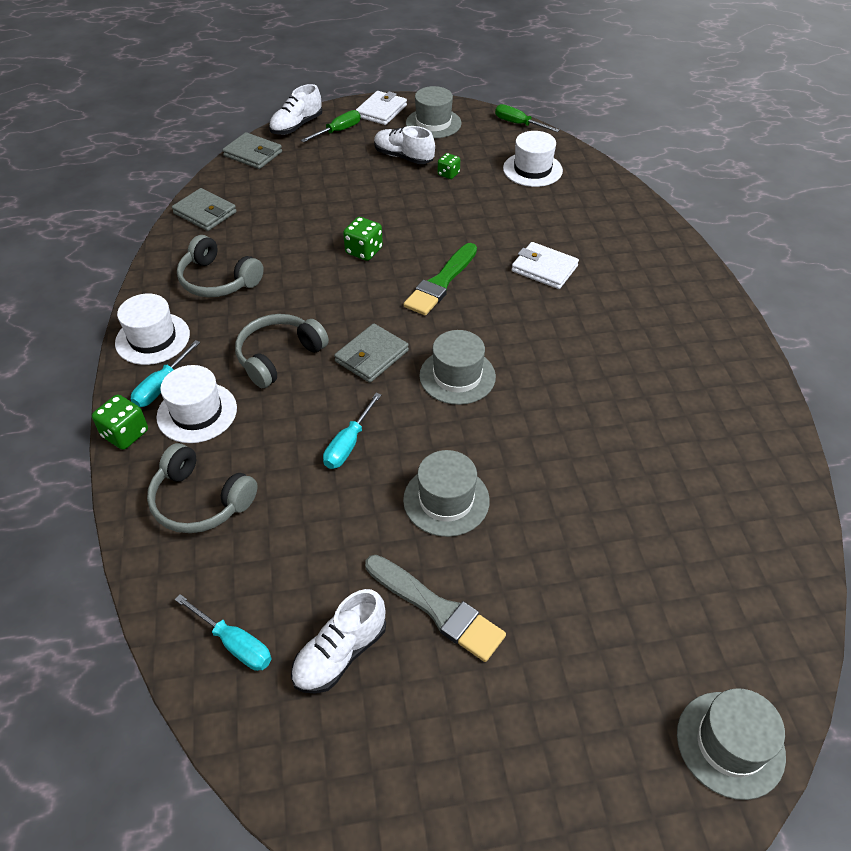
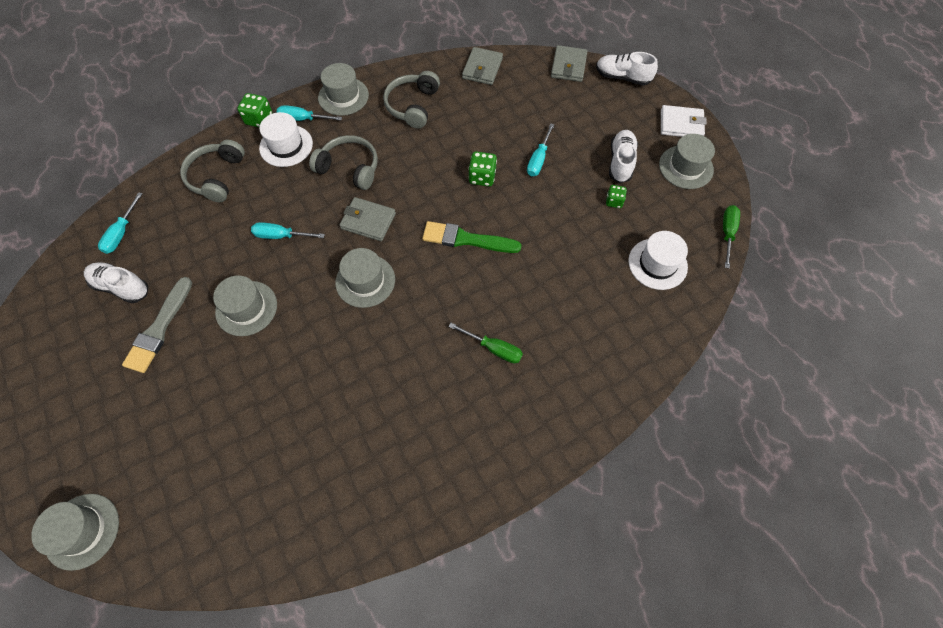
camera: 70 degrees right, 15 degrees up
white hat [115,294,190,365] -> grey hat [318,63,369,116]
green screwdriver [301,110,361,142] -> green screwdriver moved to [448,323,523,363]
white wallet [512,242,579,289] -> none
none -> turquoise screwdriver [527,123,554,176]

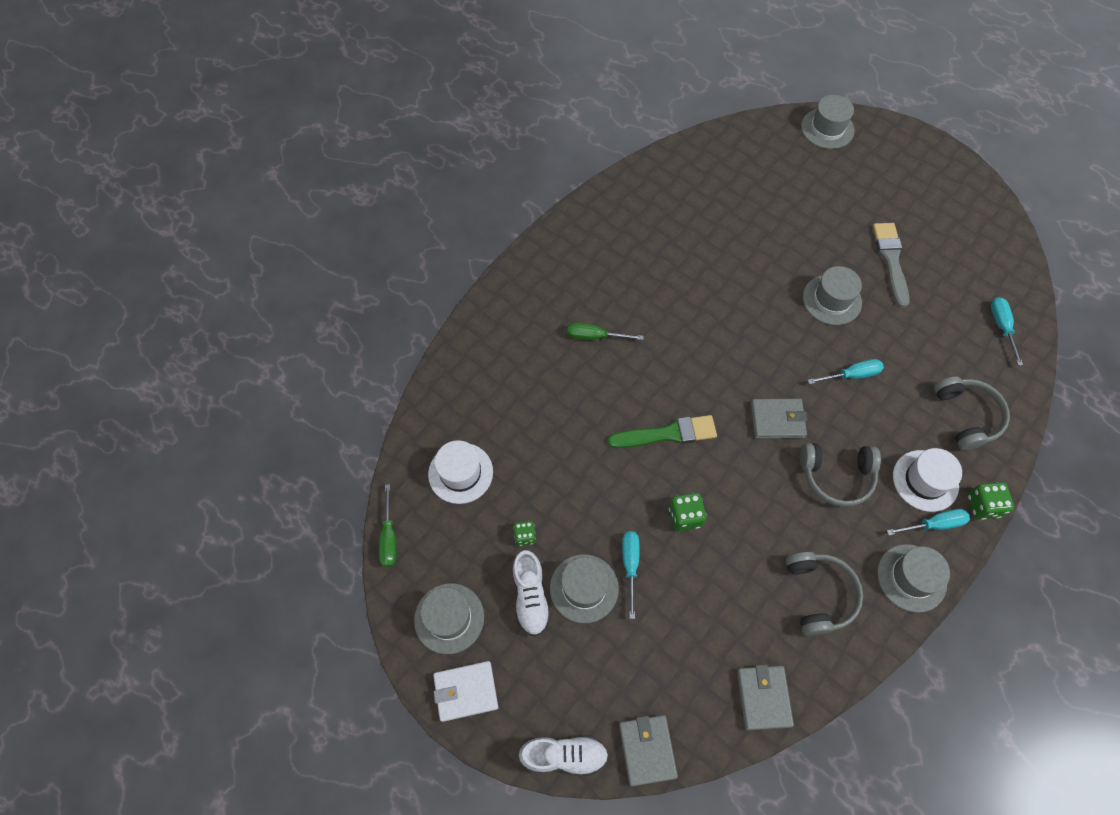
camera: 160 degrees right, 0 degrees up
white shoe [84,262,148,303] -> none
grey hat [335,248,395,308] -> grey hat moved to [550,554,619,623]

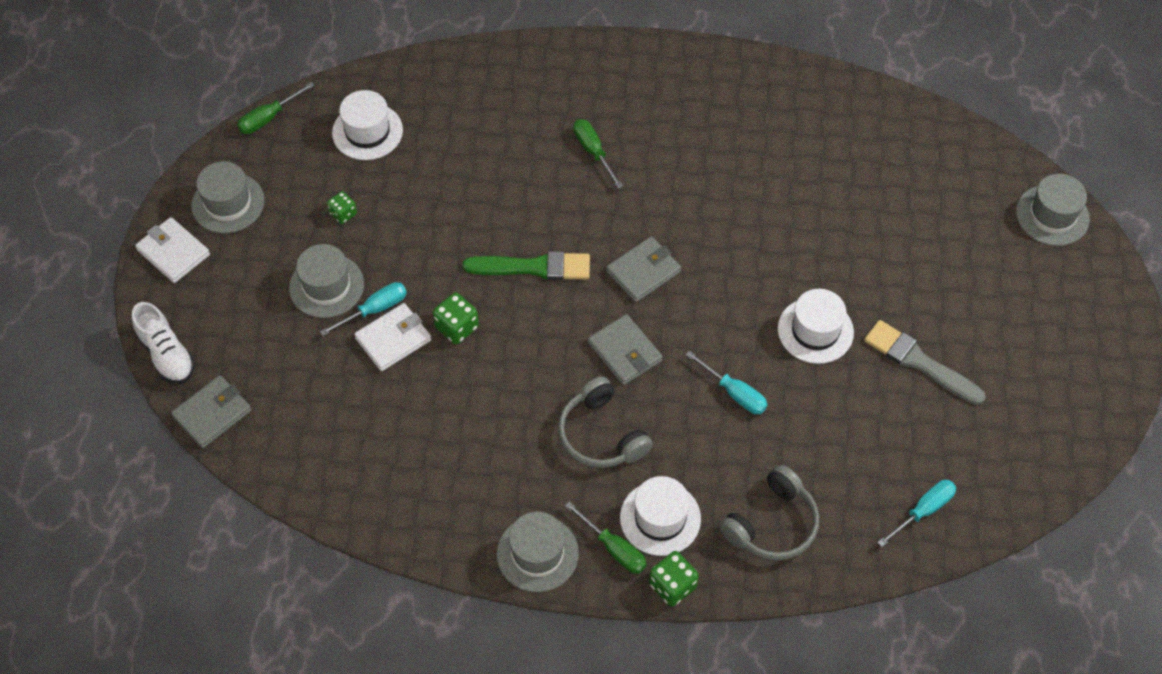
camera: 55 degrees right, 5 degrees down
white shoe [512,550,551,636] -> none
green brush [608,415,717,448] -> green brush turned 45 degrees counterclockwise [463,251,590,280]
grey wallet [737,664,794,730] -> grey wallet moved to [606,236,681,302]
grey headphones [785,552,863,636] -> none
grey hat [803,266,862,325] -> white hat [778,289,854,364]
grey brush [873,223,910,308] -> grey brush turned 105 degrees counterclockwise [864,320,986,405]
turquoise screwdriver [887,509,970,536] -> green screwdriver [565,502,647,574]
none -> white wallet [354,303,431,371]

